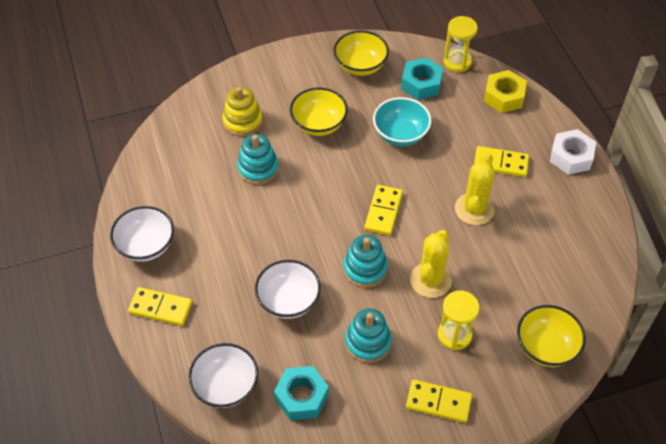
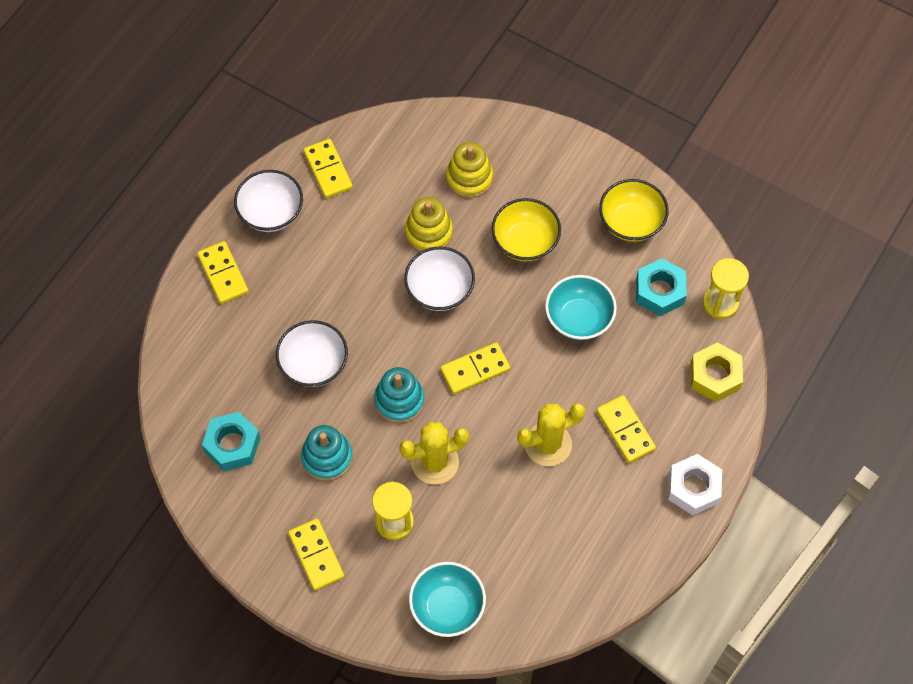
camera: 50 degrees right, 10 degrees up
white bowl [188,343,258,408] -> white bowl moved to [404,247,475,311]
turquoise stacking toy [237,134,279,185] -> yellow stacking toy [405,197,453,252]
yellow bowl [517,305,586,367] -> turquoise bowl [409,562,486,637]
none -> yellow domino [303,139,353,198]

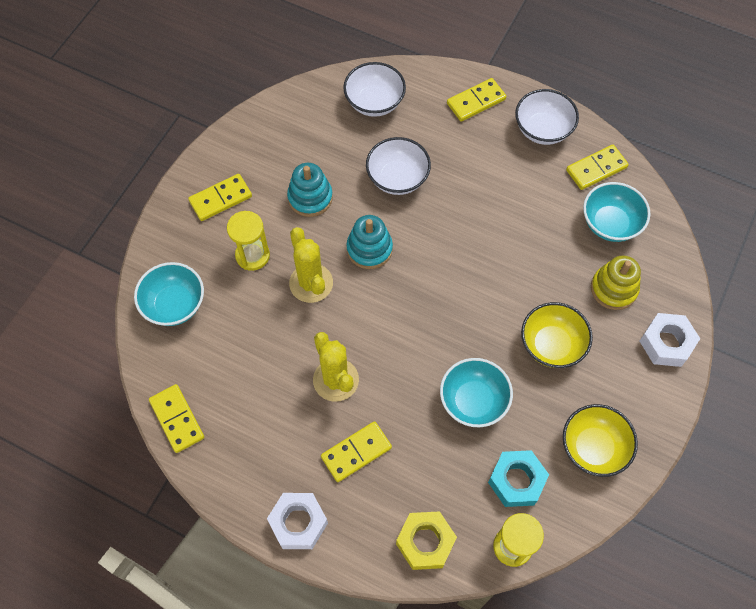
camera: 85 degrees right, 0 degrees up
turquoise nut [202,412,260,471] -> none
white bowl [404,247,475,311] -> white bowl moved to [343,62,406,117]
yellow stacking toy [405,197,453,252] -> none
yellow domino [440,342,510,394] -> yellow domino moved to [149,384,204,453]
none -> turquoise bowl [583,182,650,242]
none -> white nut [640,313,700,367]

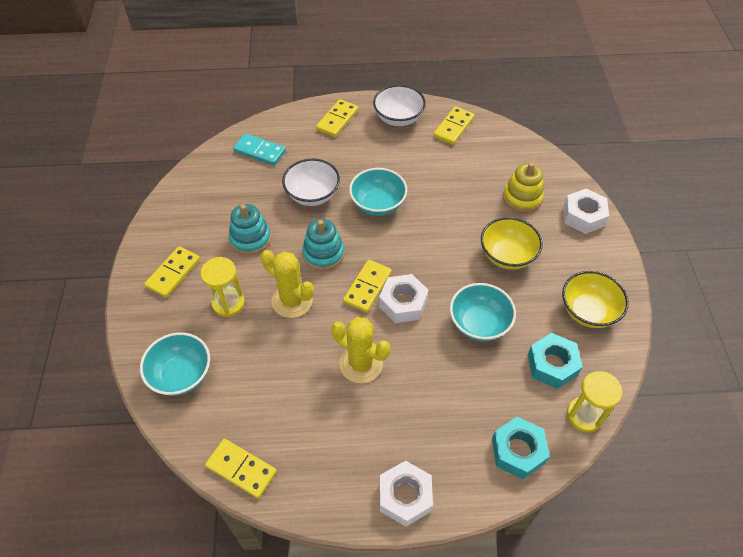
camera: 30 degrees left, 10 degrees down
yellow domino [321,421,392,482] -> yellow domino moved to [343,260,392,313]
white bowl [343,62,406,117] -> turquoise domino [233,133,286,166]
yellow nut [396,511,457,570] -> turquoise nut [492,417,550,479]
turquoise bowl [583,182,650,242] -> turquoise bowl moved to [349,168,407,216]
none -> white nut [379,274,429,323]

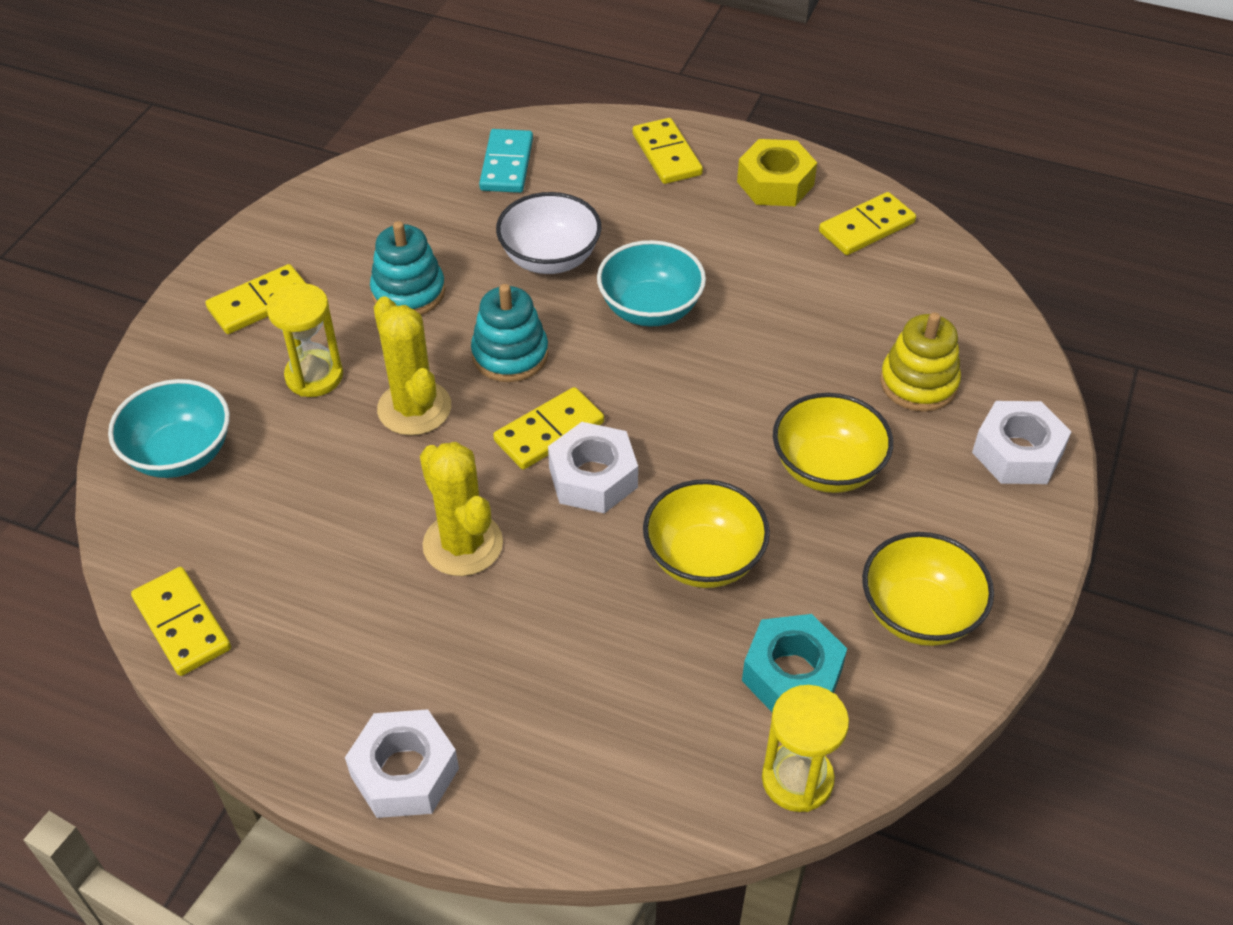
camera: 25 degrees right, 5 degrees down
turquoise domino [233,133,286,166] -> turquoise domino turned 45 degrees clockwise [479,129,533,193]
yellow domino [316,99,358,137] -> yellow domino turned 75 degrees counterclockwise [633,118,703,184]
white bowl [373,85,426,126] -> yellow nut [737,139,817,206]
turquoise bowl [450,283,516,341] -> yellow bowl [643,479,770,588]
turquoise nut [492,417,550,479] -> none

